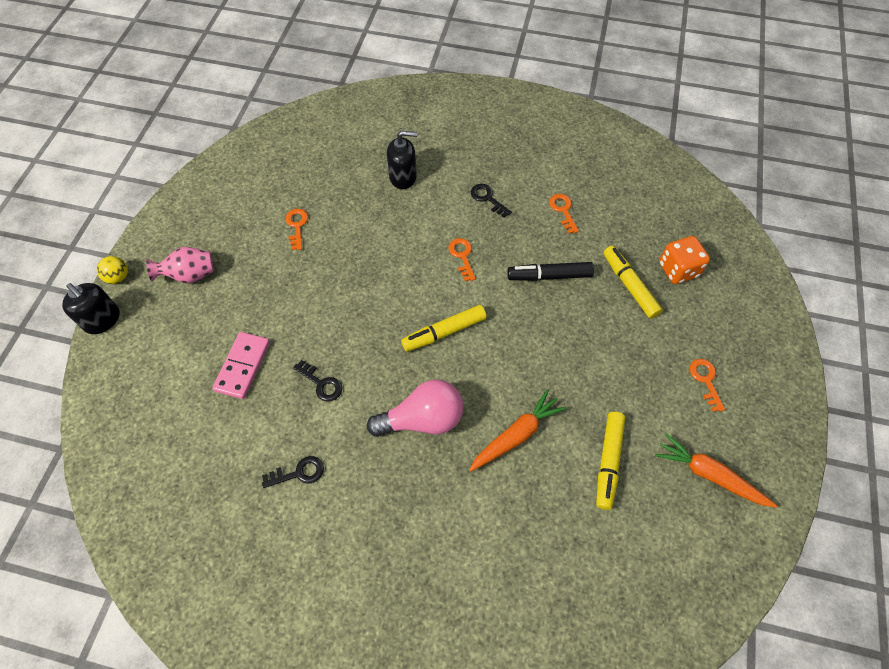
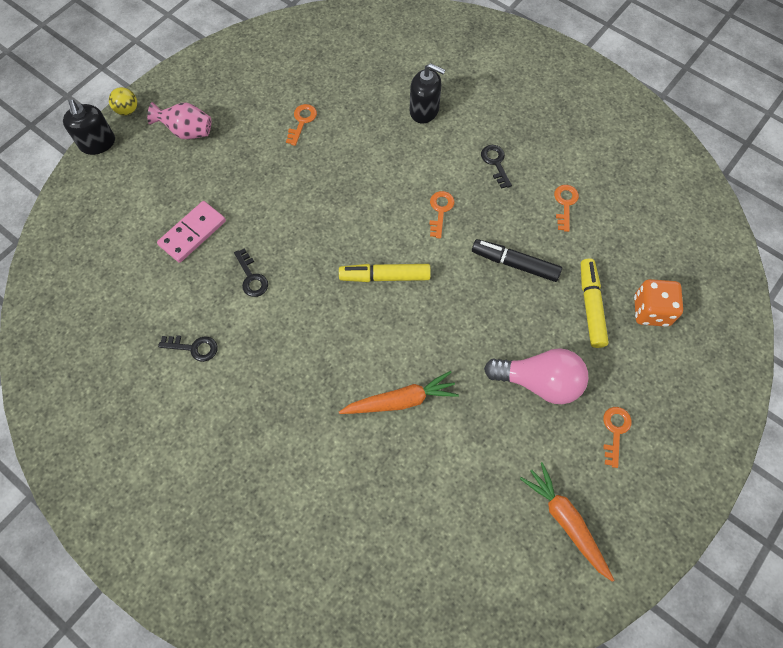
camera: 25 degrees right, 5 degrees up
pink light bulb [367,380,463,437] -> pink light bulb moved to [484,348,589,404]
yellow marker [596,412,625,510] -> none

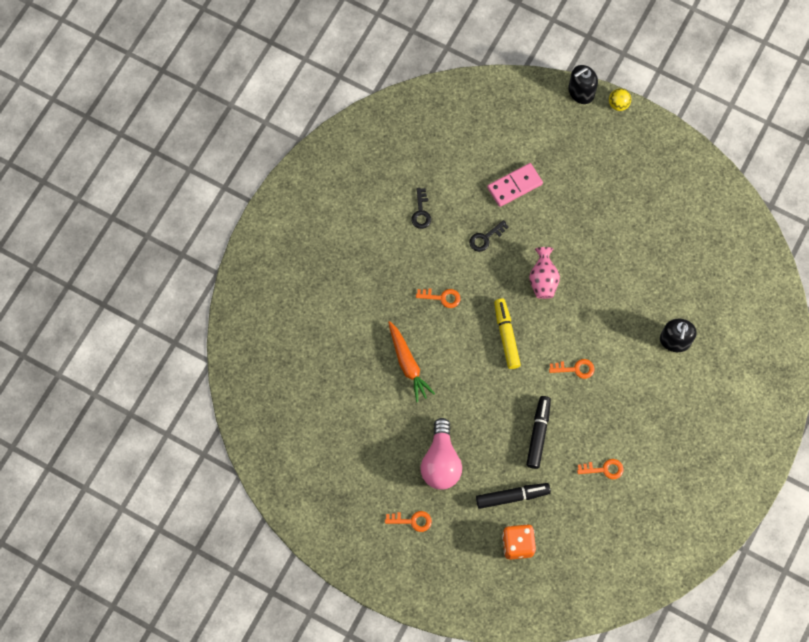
camera: 80 degrees right, 5 degrees up
pink vase [147,102,211,139] -> pink vase moved to [529,247,560,299]
pink domino [157,201,226,263] -> pink domino turned 60 degrees counterclockwise [487,163,543,207]
orange key [286,104,317,146] -> orange key moved to [416,288,461,308]
black key [481,145,512,189] -> none
orange carrot [520,462,614,582] -> none
yellow marker [581,258,609,348] -> black marker [476,483,551,509]

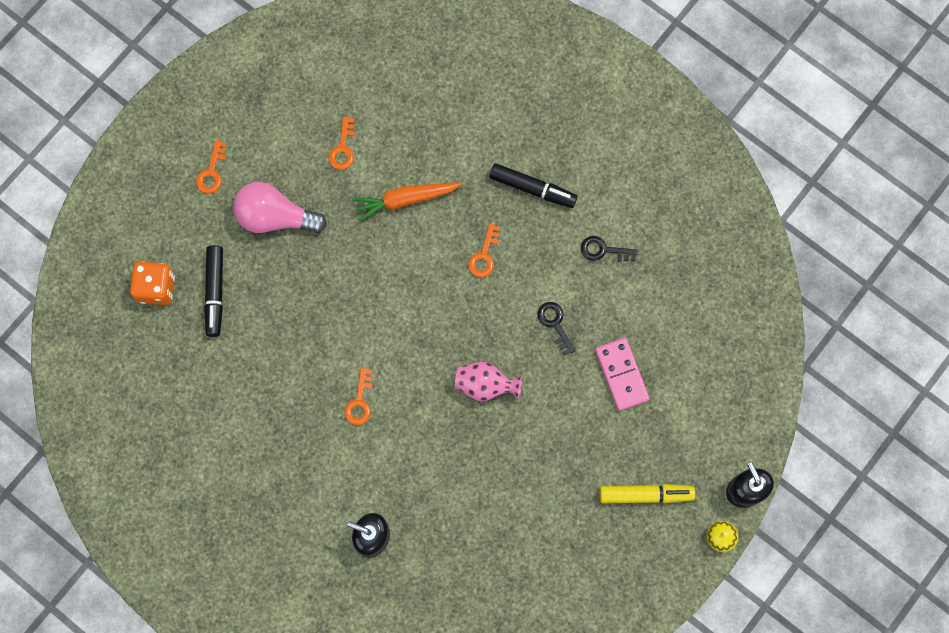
camera: 100 degrees right, 5 degrees up
yellow marker [494,299,521,369] -> yellow marker moved to [600,484,695,503]
black marker [526,396,551,469] -> black marker moved to [489,163,577,208]
orange key [577,459,624,479] -> orange key moved to [328,116,355,170]

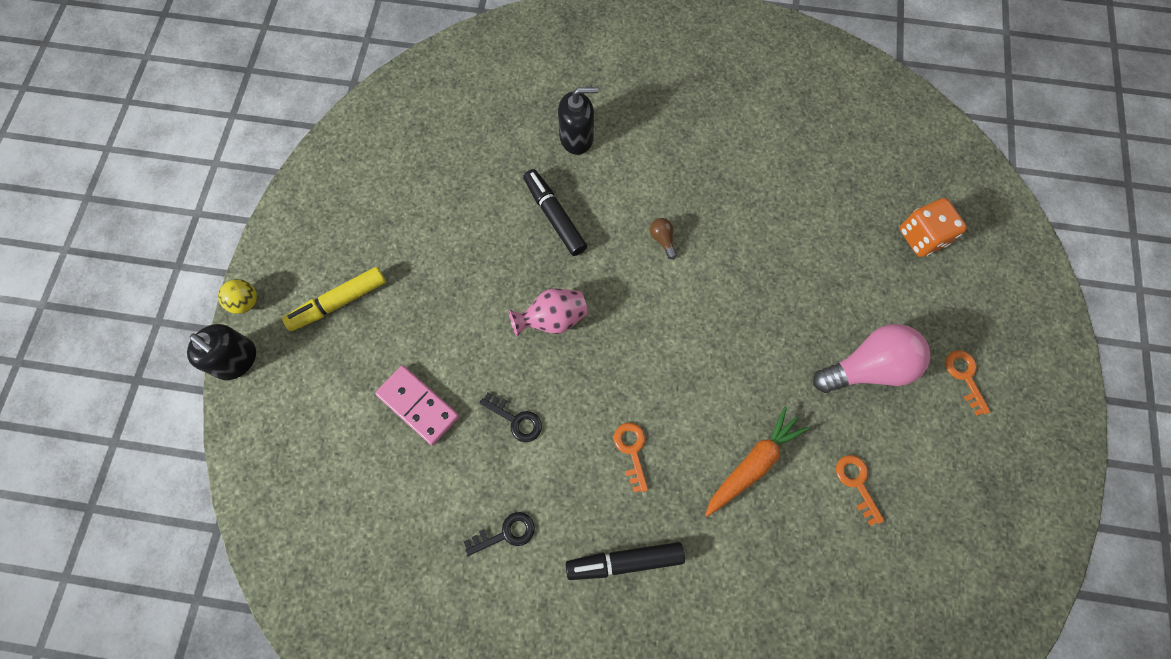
camera: 150 degrees right, 5 degrees down
black marker [204,245,223,337] -> black marker moved to [523,169,587,256]
orange key [344,368,373,425] -> brown light bulb [650,218,677,259]

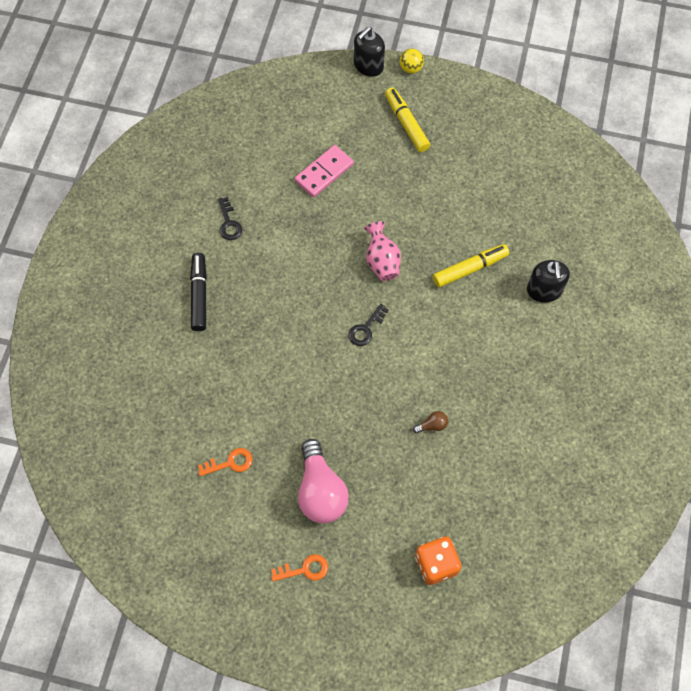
camera: 95 degrees right, 5 degrees down
black key [480,392,542,442] -> black key moved to [348,304,389,346]
black marker [523,169,587,256] -> yellow marker [433,244,509,287]
orange key [614,423,648,492] -> none
brown light bulb [650,218,677,259] -> brown light bulb moved to [413,411,448,433]
orange carrot [705,407,809,517] -> none

